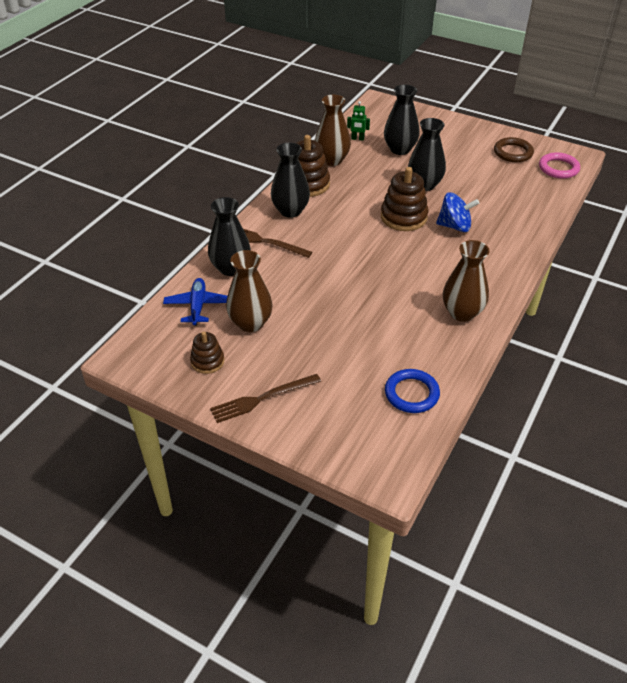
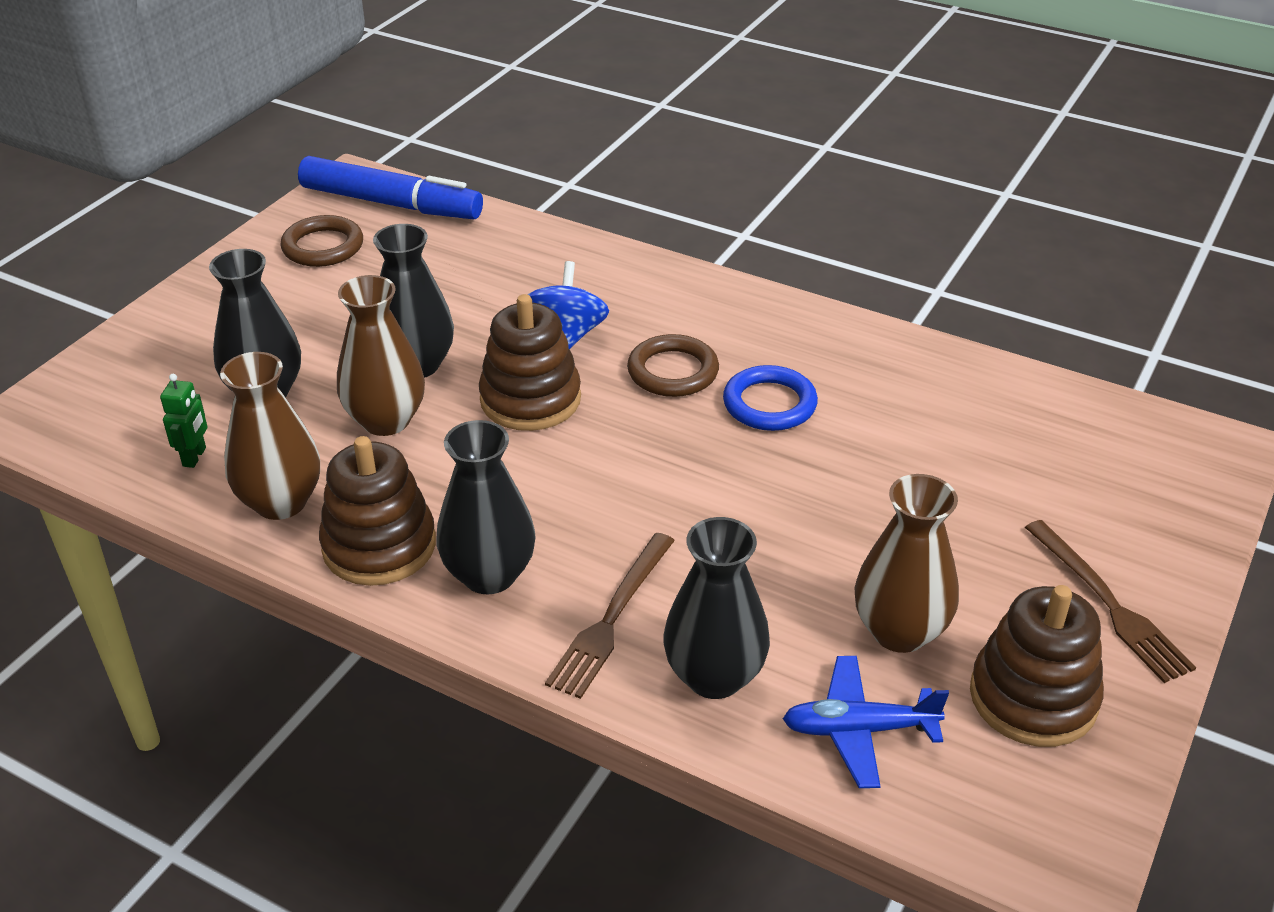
camera: 90 degrees left, 5 degrees down
brown stacking toy [190,332,225,374] -> brown stacking toy [970,585,1104,747], size x1.70
blue ring [385,369,440,413] -> blue ring moved to [723,365,818,431]
brown vase [443,240,490,322] -> brown vase moved to [337,275,425,436]
pink ring [539,152,580,179] -> blue marker [298,156,483,219]
none -> brown ring [627,334,719,397]

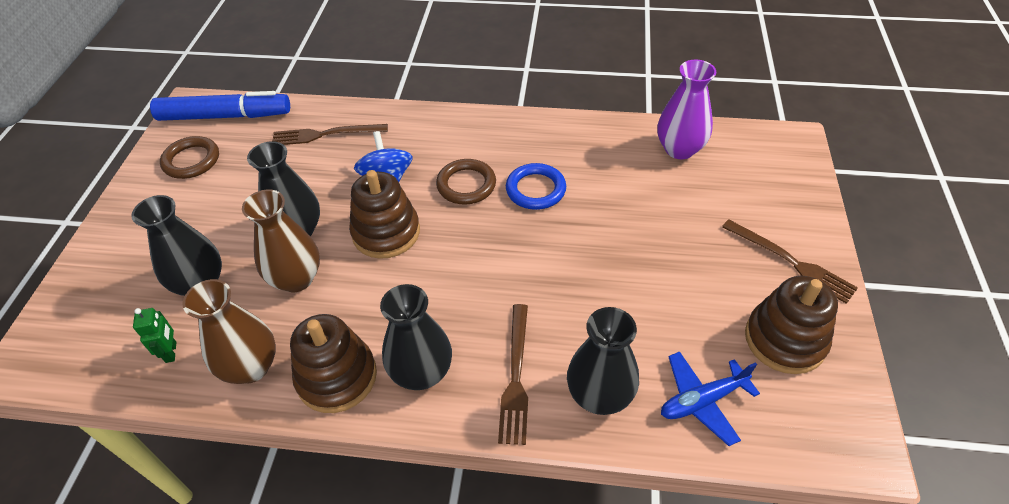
camera: 20 degrees left, 10 degrees up
brown vase [855,474,959,653] -> none
none -> brown fork [272,124,388,145]
none -> purple vase [658,60,716,159]

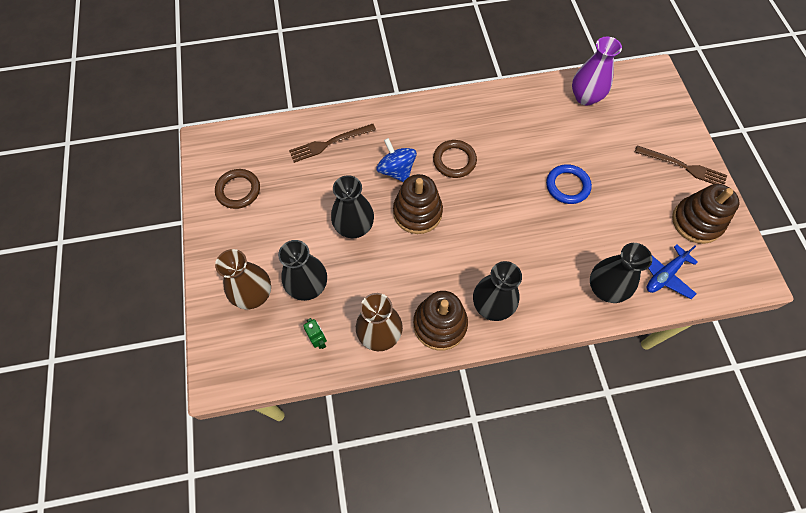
camera: 20 degrees left, 15 degrees up
blue marker [150,91,290,121] -> none
brown vase [242,189,320,292] -> brown vase moved to [215,249,271,309]
brown fork [498,304,528,445] -> none
blue ring [506,163,566,210] -> blue ring moved to [546,164,592,204]

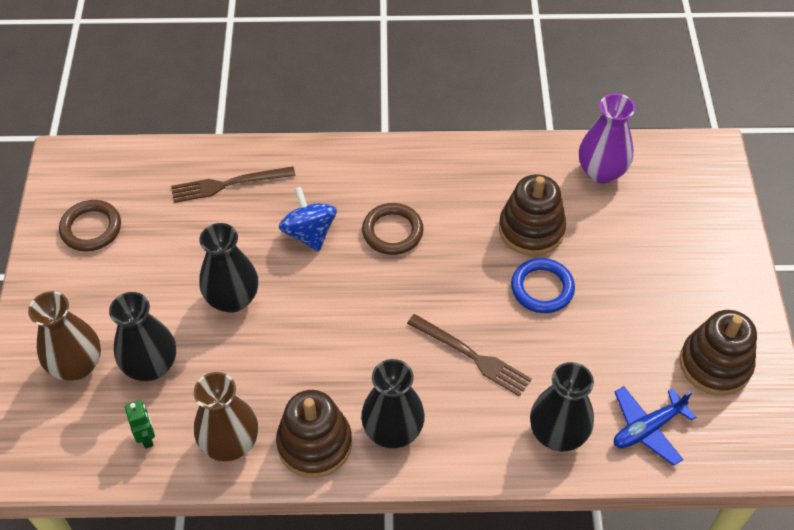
camera: 10 degrees right, 10 degrees down
brown stacking toy [393,174,443,234] -> brown stacking toy moved to [499,174,566,256]
brown fork [635,145,727,185] -> brown fork moved to [407,314,532,397]

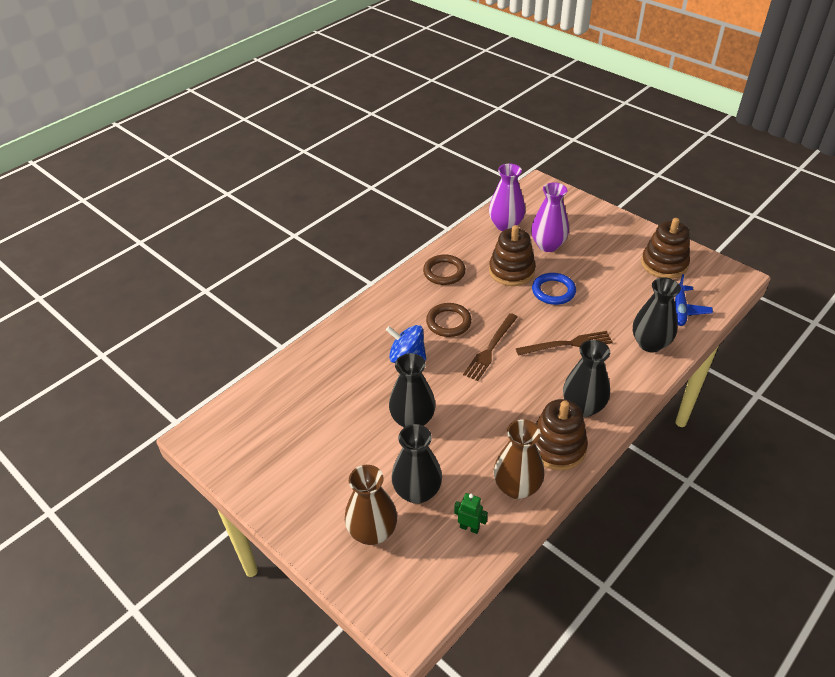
camera: 45 degrees left, 10 degrees down
brown ring [59,200,121,252] -> brown ring moved to [423,254,466,285]
brown fork [171,166,295,203] -> brown fork moved to [463,313,518,381]
none -> purple vase [531,182,569,252]

